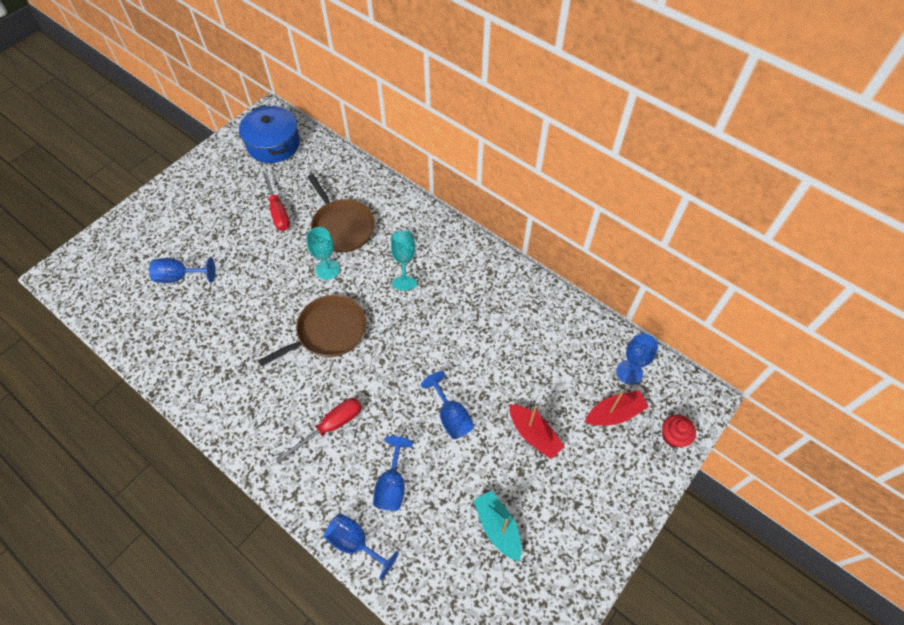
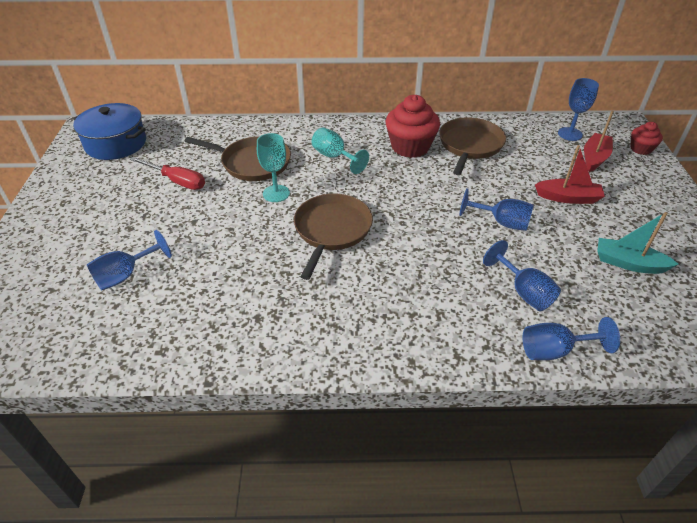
camera: 40 degrees left, 15 degrees down
red screwdriver [276,398,362,463] -> none
none -> red cupcake [386,95,440,158]
none -> brown pan [439,117,506,175]

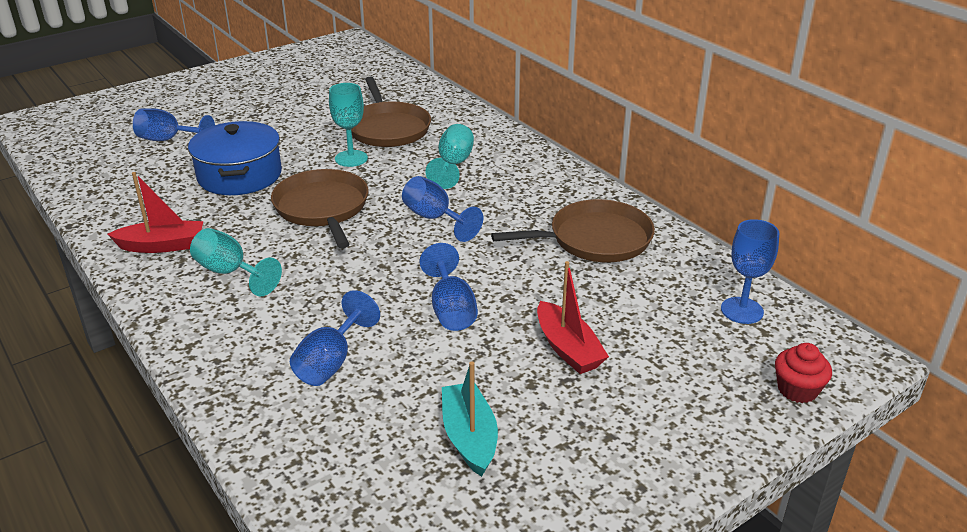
camera: 55 degrees right, 10 degrees down
blue pot [73,103,146,160] -> blue pot moved to [188,121,282,195]
red screwdriver [130,157,205,190] -> none
brown pan [294,194,373,280] -> brown pan turned 90 degrees counterclockwise [271,169,369,248]
red cupcake [386,95,440,158] -> none
blue goblet [523,317,620,360] -> blue goblet moved to [402,176,483,242]
red boat [584,111,614,172] -> red boat moved to [107,172,203,253]
none -> turquoise goblet [190,228,282,296]

